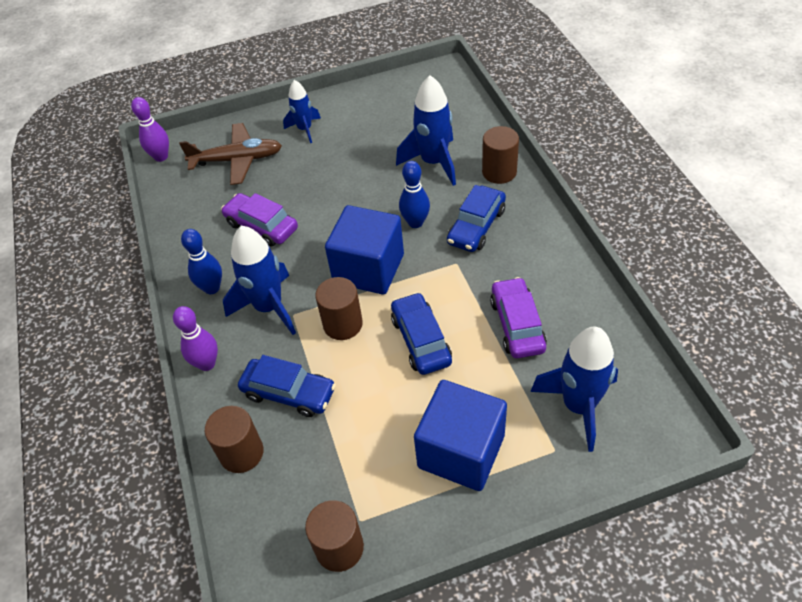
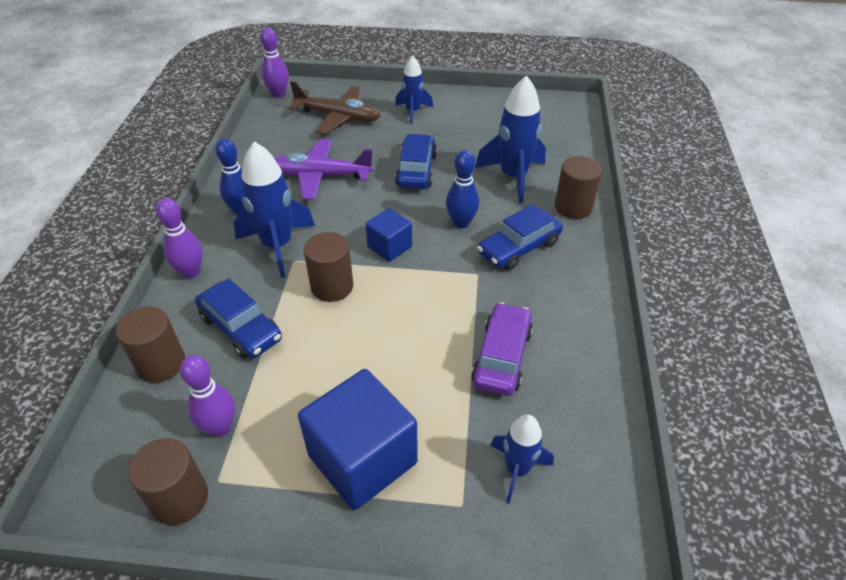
camera: 20 degrees right, 5 degrees down
purple car [221,193,298,246] -> purple plane [274,139,374,200]
blue cube [325,205,404,295] -> blue cube [366,208,412,262], size x0.54
blue car [391,292,452,375] -> blue car moved to [395,134,437,189]
blue rocket [530,327,618,452] -> blue rocket [490,414,554,504], size x0.61
none -> purple bowling pin [180,355,235,437]

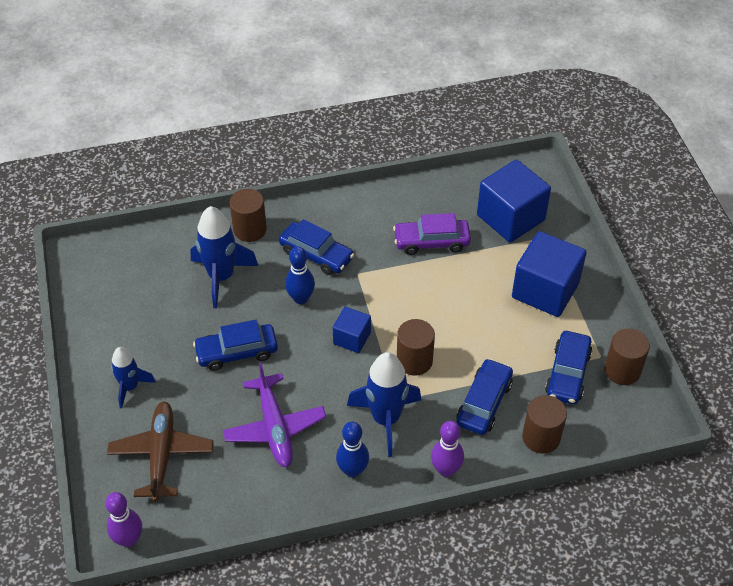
camera: 110 degrees left, 5 degrees up
purple bowling pin [180,355,235,437] -> blue car [545,331,592,404]
blue rocket [490,414,554,504] -> blue cube [477,160,551,242]

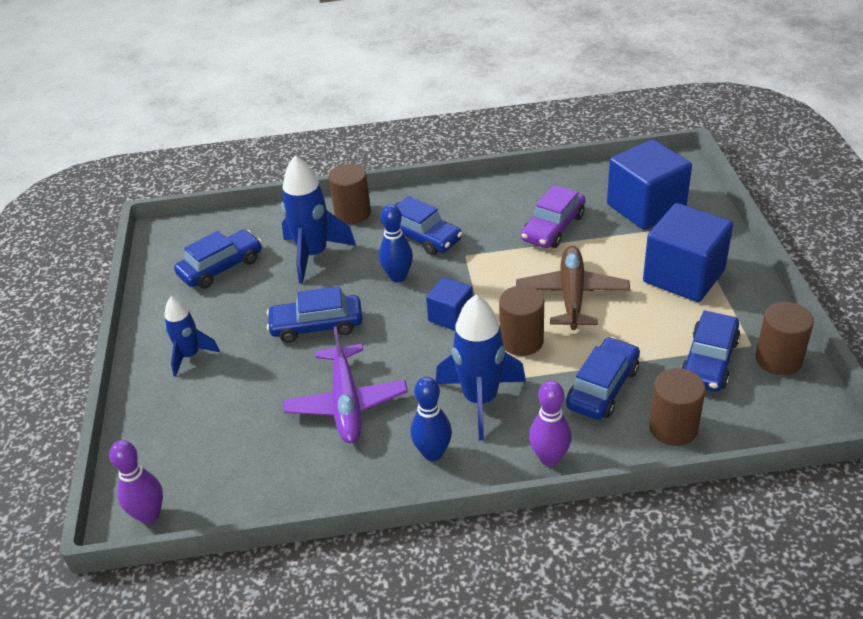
camera: 10 degrees right, 10 degrees down
brown plane [107,401,213,502] -> brown plane moved to [516,246,630,330]
purple car [393,213,471,255] -> purple car turned 60 degrees counterclockwise [521,185,586,248]
none -> blue car [174,230,262,288]

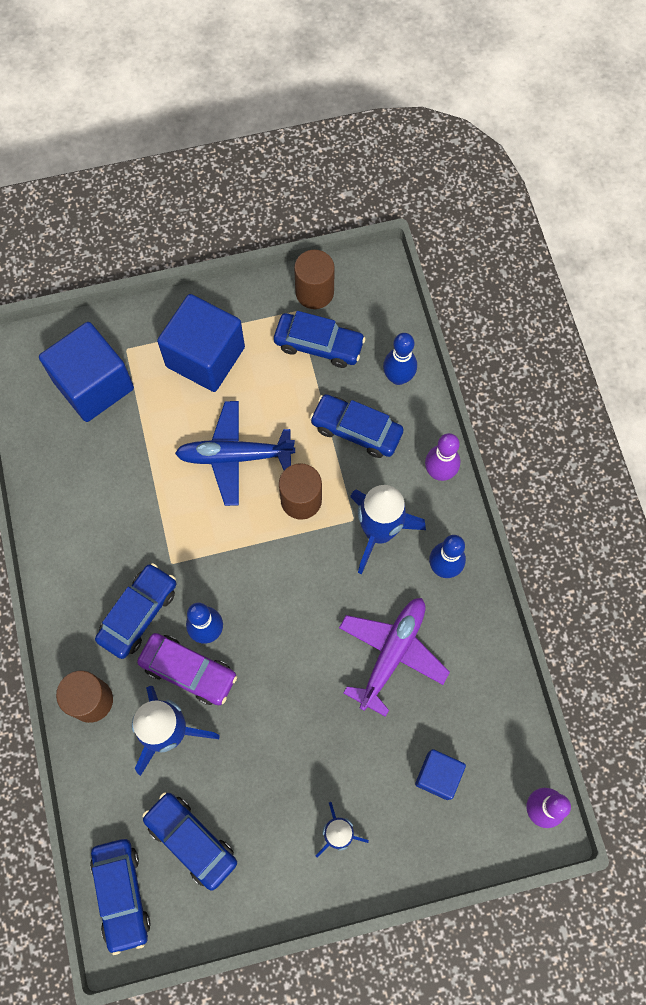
camera: 100 degrees left, 30 degrees up
blue car [267,286,362,343] -> blue car moved to [90,839,151,955]
purple plane [283,326,408,443] -> purple plane turned 45 degrees counterclockwise [339,598,450,717]
blue cube [426,277,473,331] -> blue cube moved to [415,749,466,800]
brown plane [516,246,630,330] -> blue plane [175,401,295,506]
purple car [521,185,586,248] -> purple car moved to [137,633,237,705]
brown cylinder [649,368,706,446] -> blue bowling pin [383,333,417,385]

